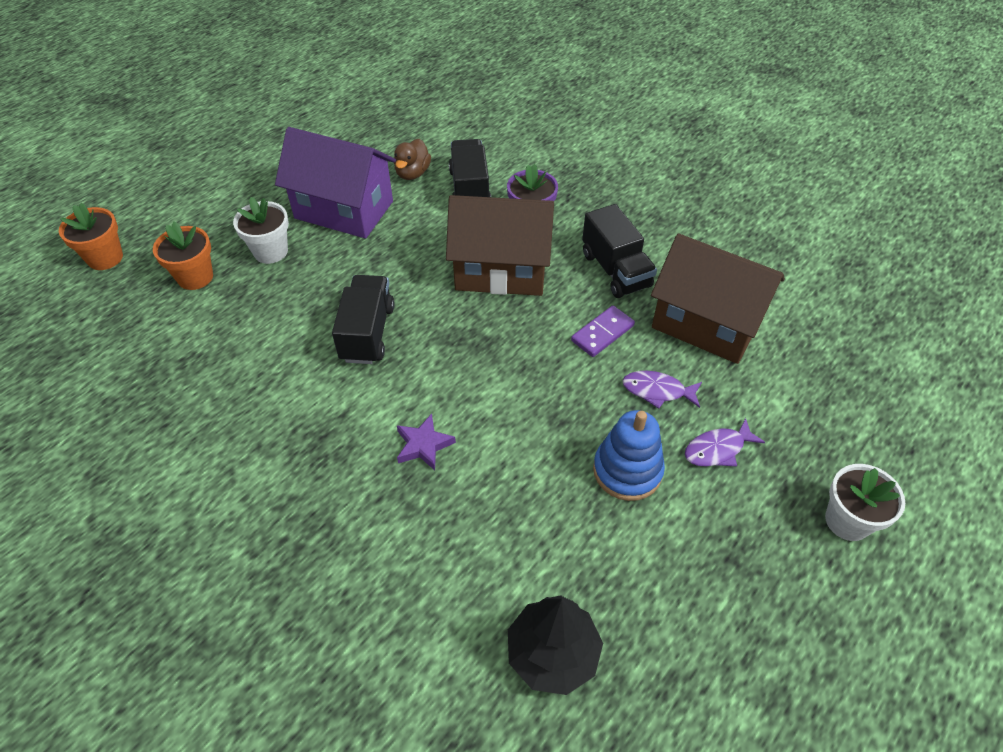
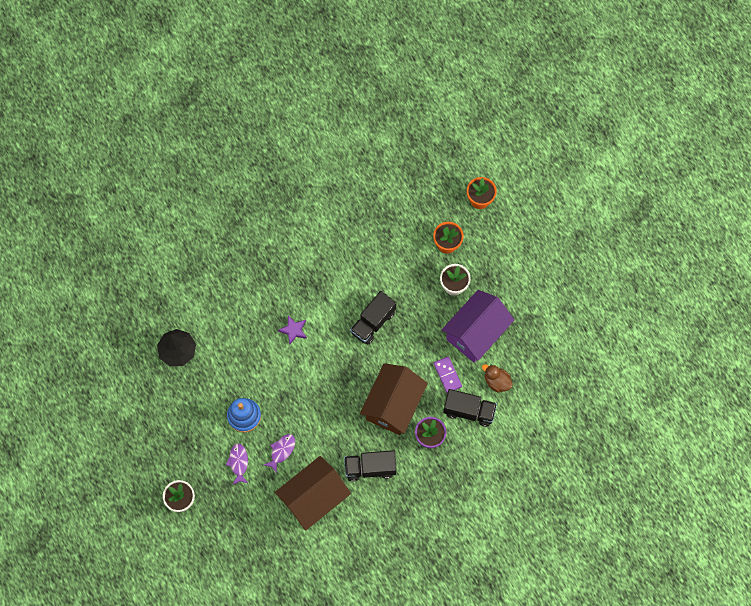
camera: 110 degrees right, 20 degrees up
black truck [332,275,395,364] -> black truck turned 105 degrees clockwise [350,291,396,345]
purple domino [571,306,635,357] -> purple domino moved to [434,357,462,393]

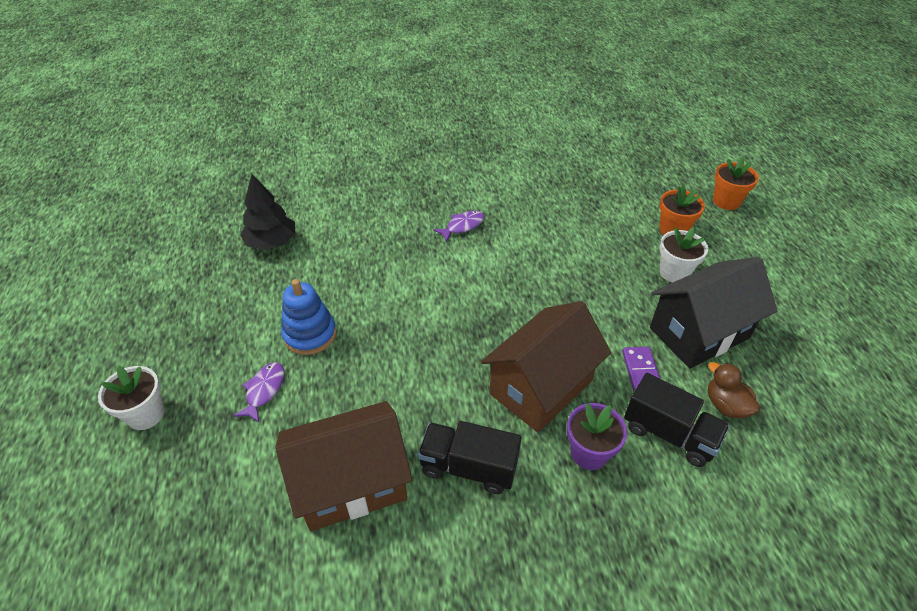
camera: 20 degrees right, 25 degrees down
purple fish [264,434,295,473] -> purple fish moved to [433,211,485,242]
purple star [278,316,307,345] -> none
black truck [350,291,396,345] -> none
purple house [442,290,514,362] -> black house [650,257,777,368]

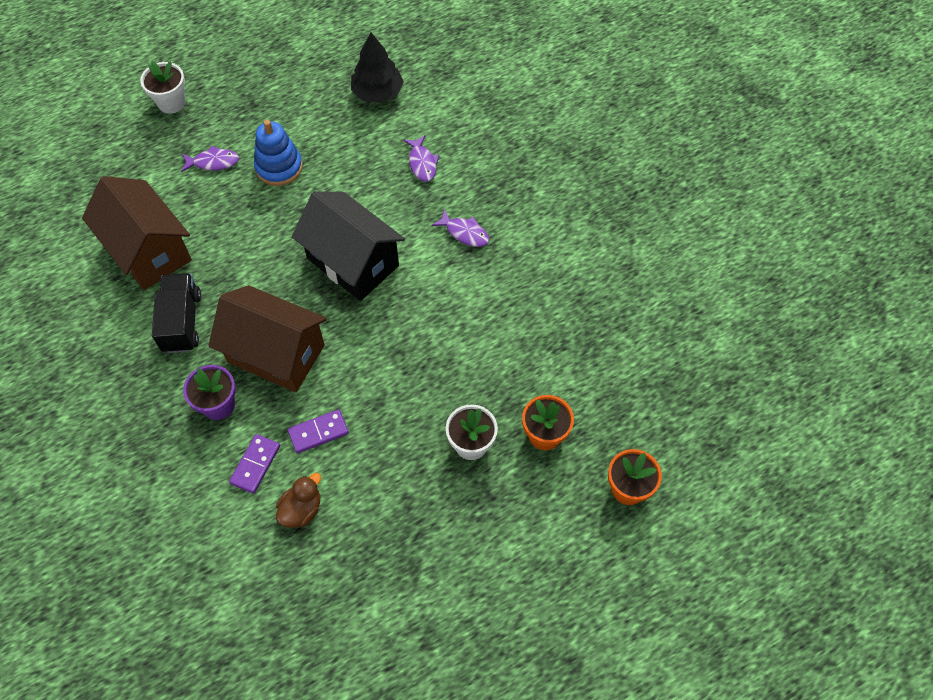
camera: 70 degrees right, 15 degrees up
black truck [624,373,730,467] -> purple domino [229,434,280,494]
black house [650,257,777,368] -> black house moved to [292,191,405,301]
none -> purple fish [404,135,439,182]

